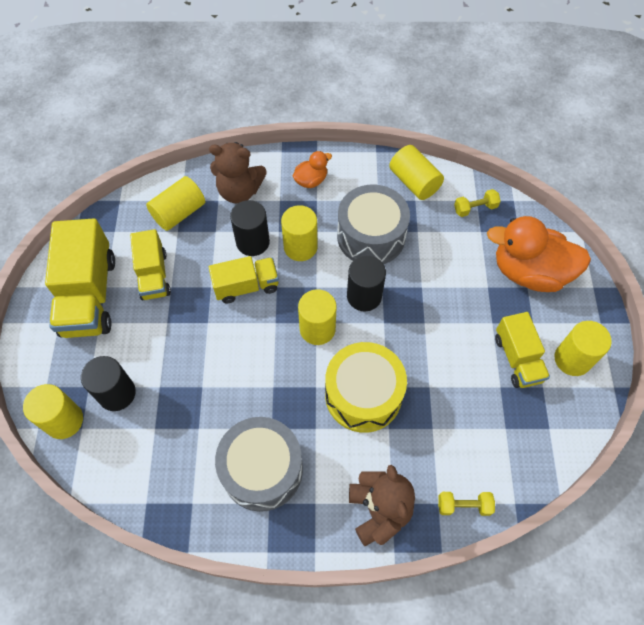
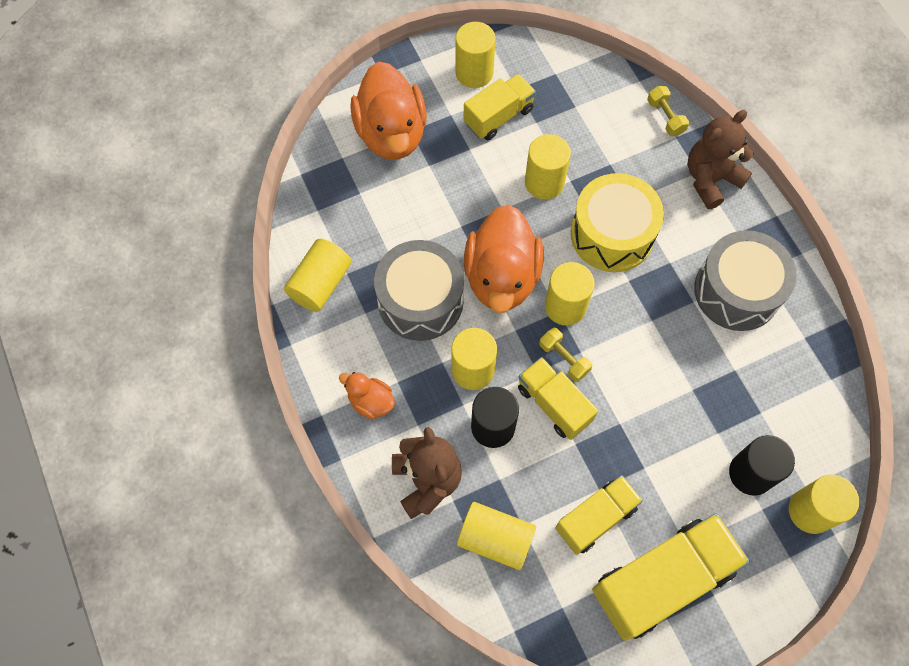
camera: 115 degrees left, 5 degrees up
black cylinder [347,256,386,311] -> orange duck [464,205,544,314]
yellow dumbbell [454,189,501,217] -> yellow dumbbell moved to [539,328,593,382]
none -> yellow cylinder [525,134,571,199]

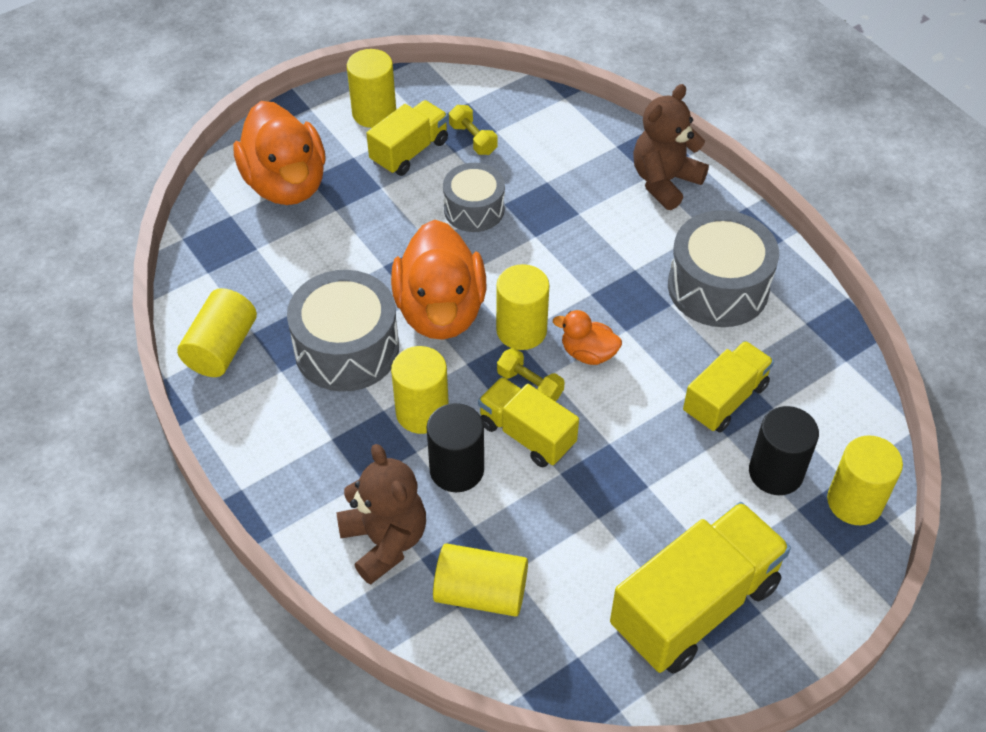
camera: 10 degrees left, 15 degrees down
orange duck [339,372,395,419] -> orange duck moved to [553,310,622,365]
yellow cylinder [525,134,571,199] -> grey drum [443,163,505,232]
yellow truck [555,475,643,555] -> yellow truck moved to [683,341,774,432]
yellow drum [571,173,664,272] -> none
yellow dumbbell [647,86,689,136] -> yellow dumbbell moved to [449,105,498,155]

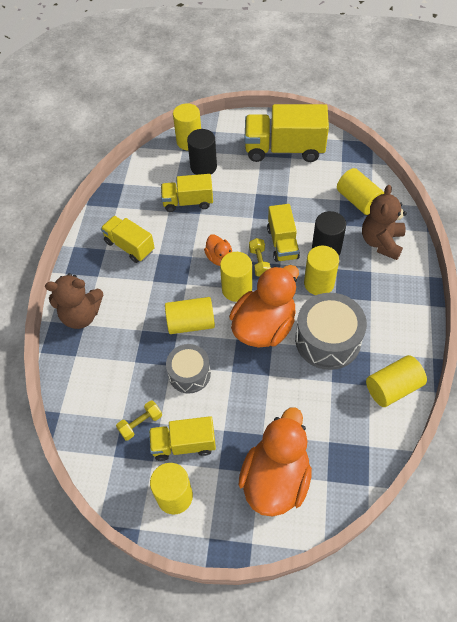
camera: 135 degrees left, 5 degrees up
yellow dumbbell [449,105,498,155] -> yellow dumbbell turned 45 degrees clockwise [116,400,162,440]
grey drum [668,210,779,327] -> yellow truck [101,216,155,263]
none -> yellow cylinder [165,297,215,334]

